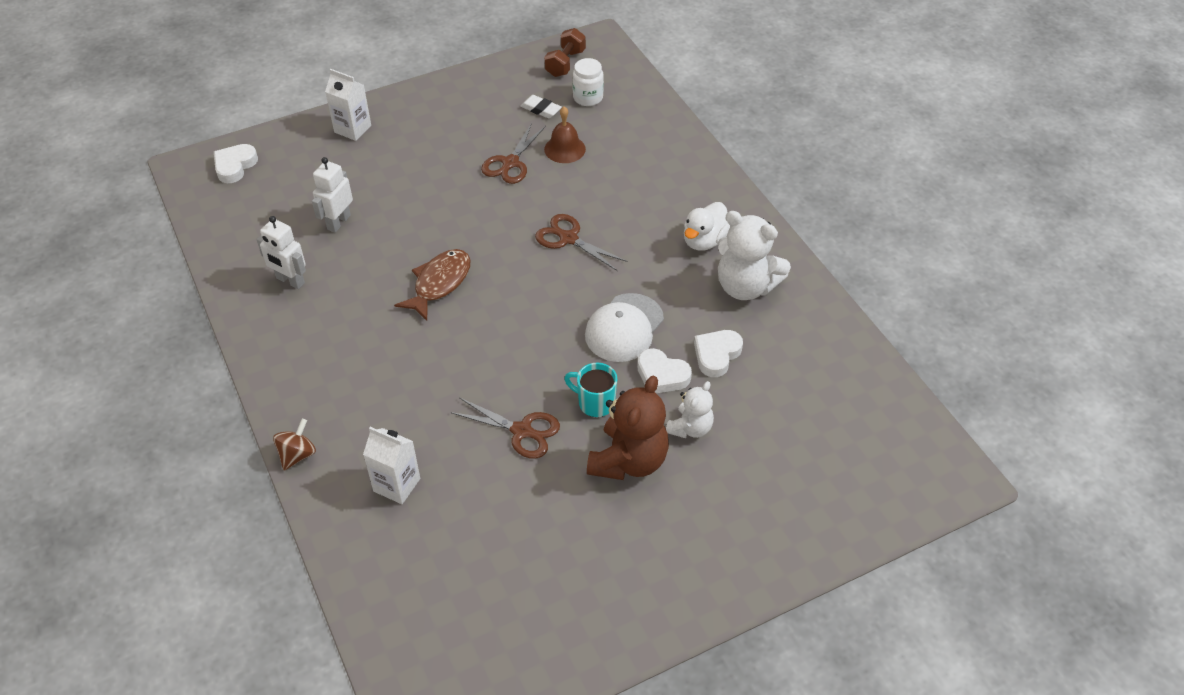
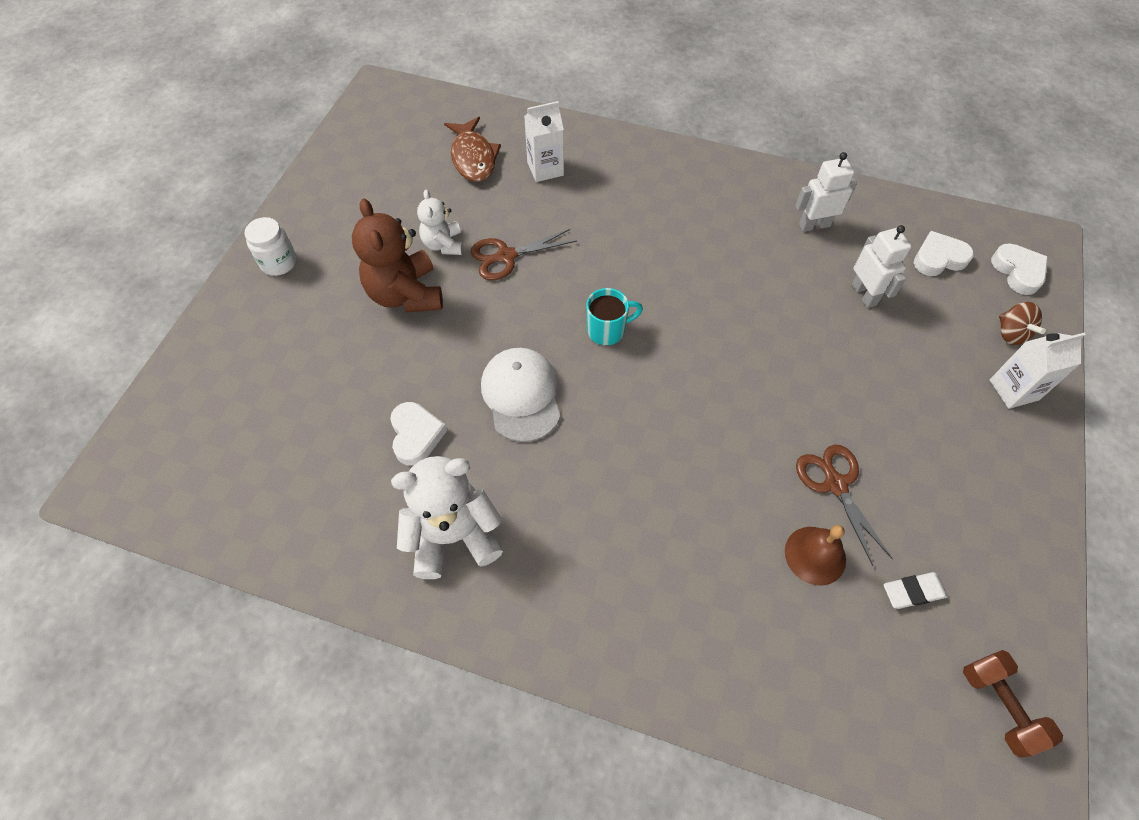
camera: 135 degrees right, 10 degrees up
brown spinning top [273,419,316,470] -> brown spinning top moved to [999,302,1046,345]
brown fish [394,249,471,321] -> brown fish moved to [444,117,501,182]
brown scissors [535,214,628,271] -> none
turquoise mug [564,363,617,417] -> turquoise mug moved to [586,288,643,345]
white jar [572,58,604,106] -> white jar moved to [245,217,297,276]
white heart [637,348,692,393] -> white heart moved to [914,231,974,276]
white teddy bear [666,381,714,438] -> white teddy bear moved to [417,189,463,255]
white duck [684,202,731,251] -> none

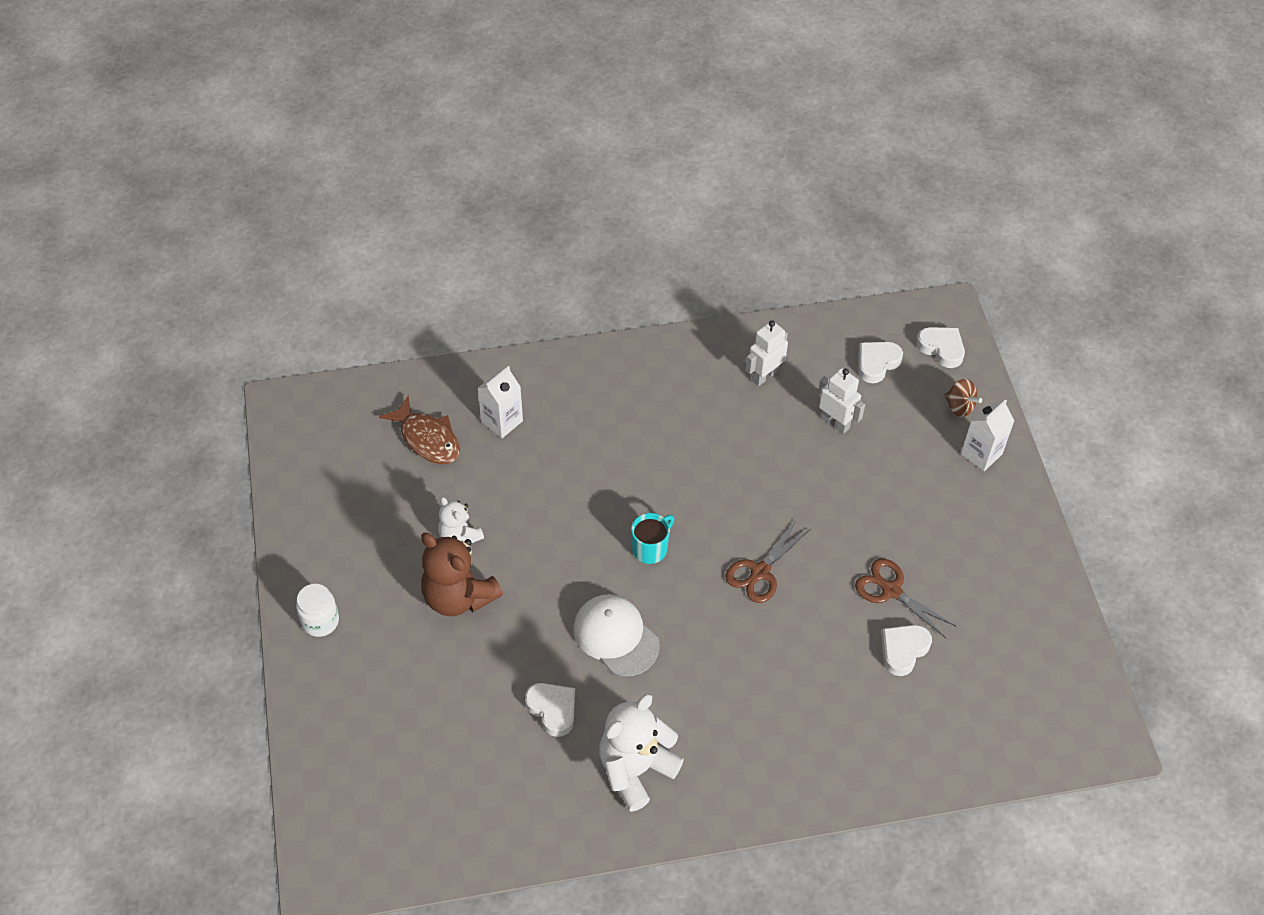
camera: 30 degrees left, 5 degrees down
brown scissors [470,229,577,280] -> brown scissors moved to [725,520,810,603]
brown bell [785,525,846,586] -> white heart [881,625,932,676]
white eraser [884,572,948,609] -> none
brown dumbbell [963,650,1063,758] -> none

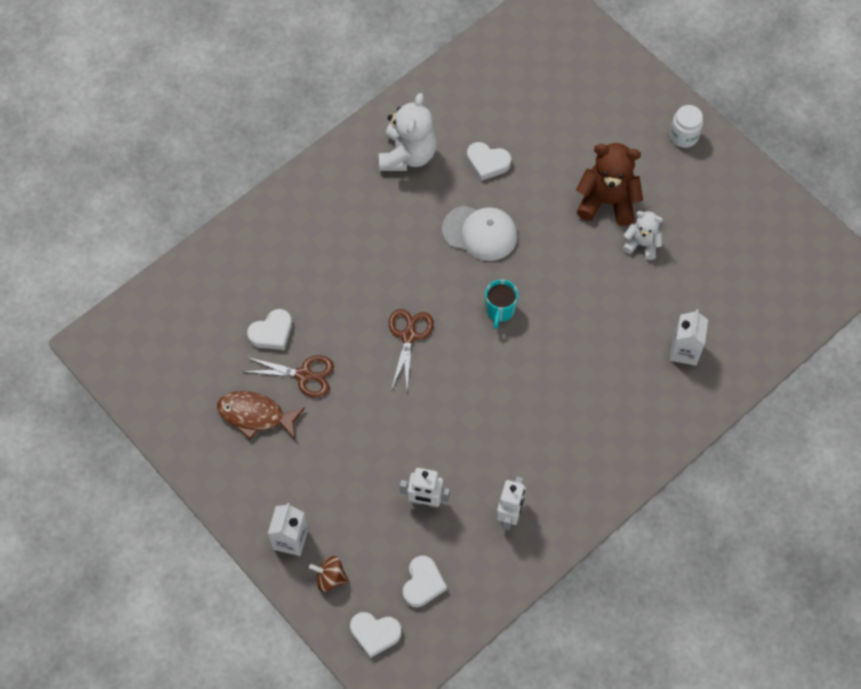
camera: 150 degrees right, 10 degrees up
brown fish [379,396,460,464] -> brown fish moved to [217,391,305,440]
white heart [881,625,932,676] -> white heart turned 45 degrees clockwise [247,309,292,350]

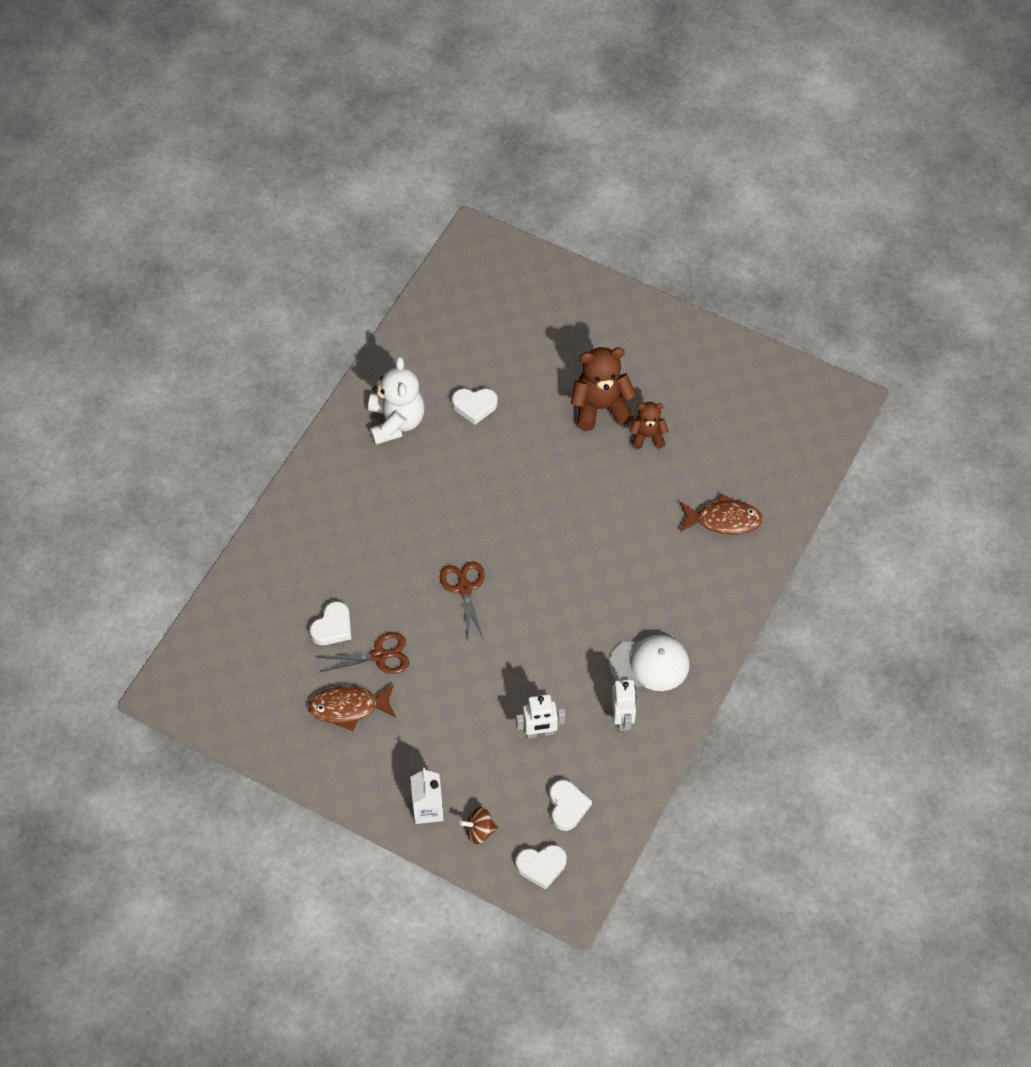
camera: 20 degrees left, 5 degrees down
white cap [442,205,518,261] -> white cap moved to [609,635,689,691]
turquoise mug [485,279,518,329] -> none
white teddy bear [623,211,663,260] -> brown teddy bear [630,402,668,449]
white jar [670,105,703,148] -> none
white carton [670,309,708,366] -> brown fish [680,494,763,535]

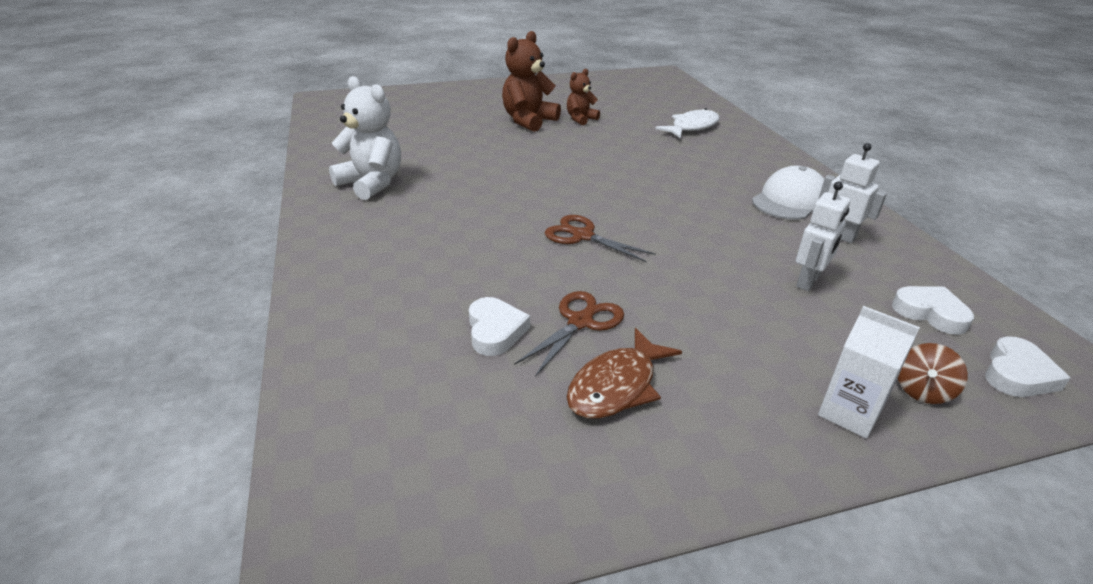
camera: 45 degrees left, 25 degrees down
white heart [452,388,498,425] -> none
brown fish [680,494,763,535] -> white fish [655,108,720,139]

